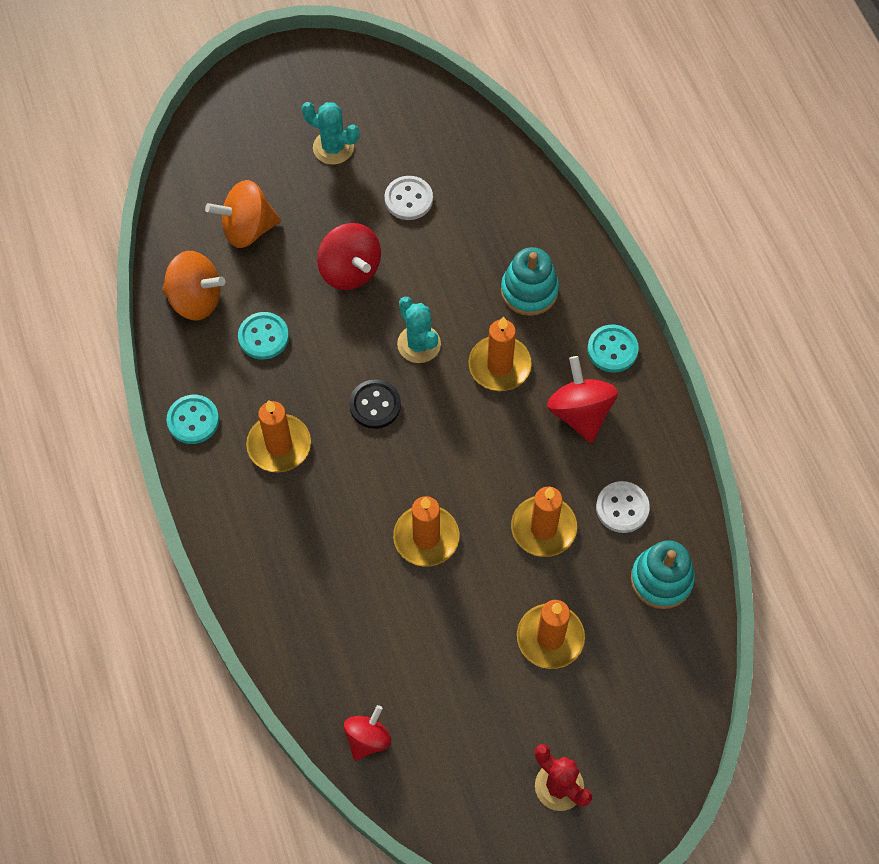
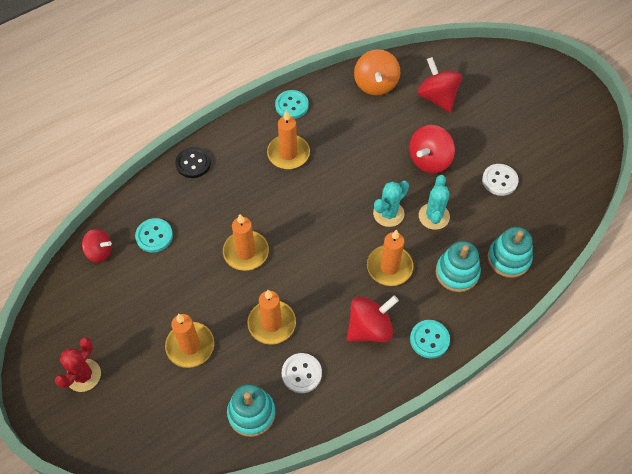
camera: 75 degrees right, 5 degrees down
orange spinning top [205,180,281,248] -> red spinning top [418,57,462,113]
turquoise button [238,312,289,360] -> turquoise button moved to [135,218,173,252]
turquoise cactus [302,102,359,165] -> turquoise cactus moved to [419,175,450,230]
black button [349,379,401,429] -> black button moved to [175,147,211,178]
none -> turquoise stacking toy [488,227,533,278]

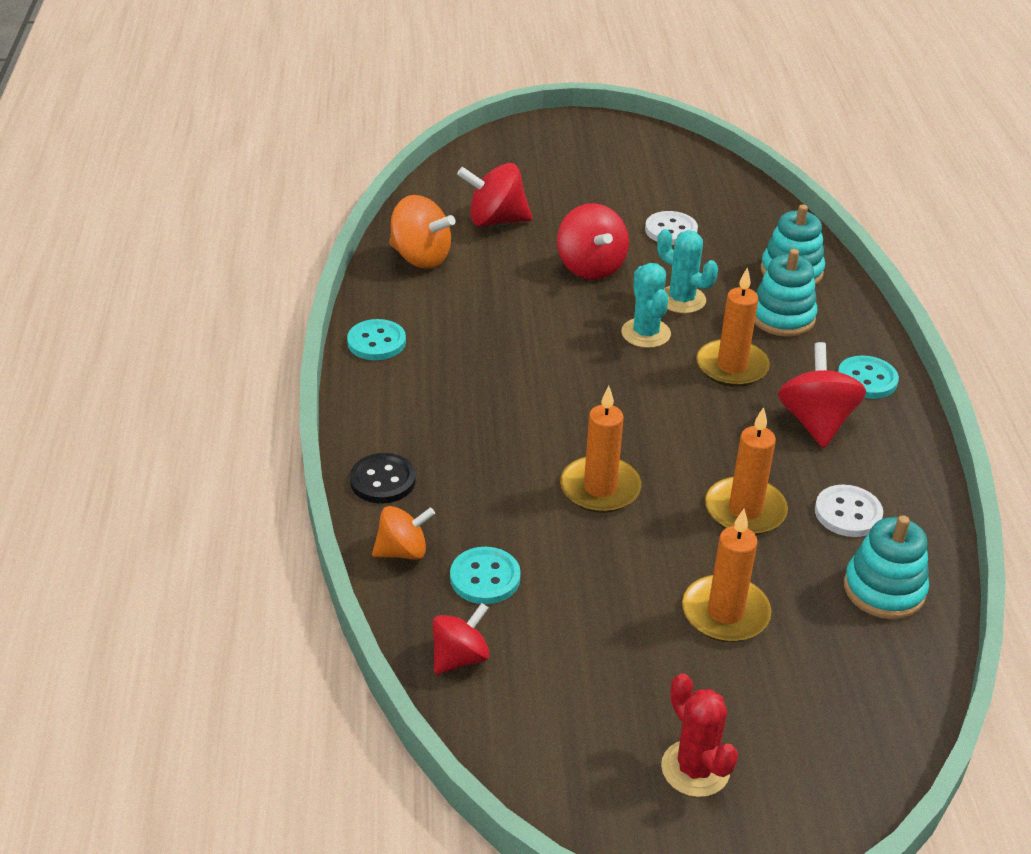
camera: 60 degrees left, 20 degrees down
orange candle [267,110,310,169] -> none
none -> orange spinning top [372,506,435,560]

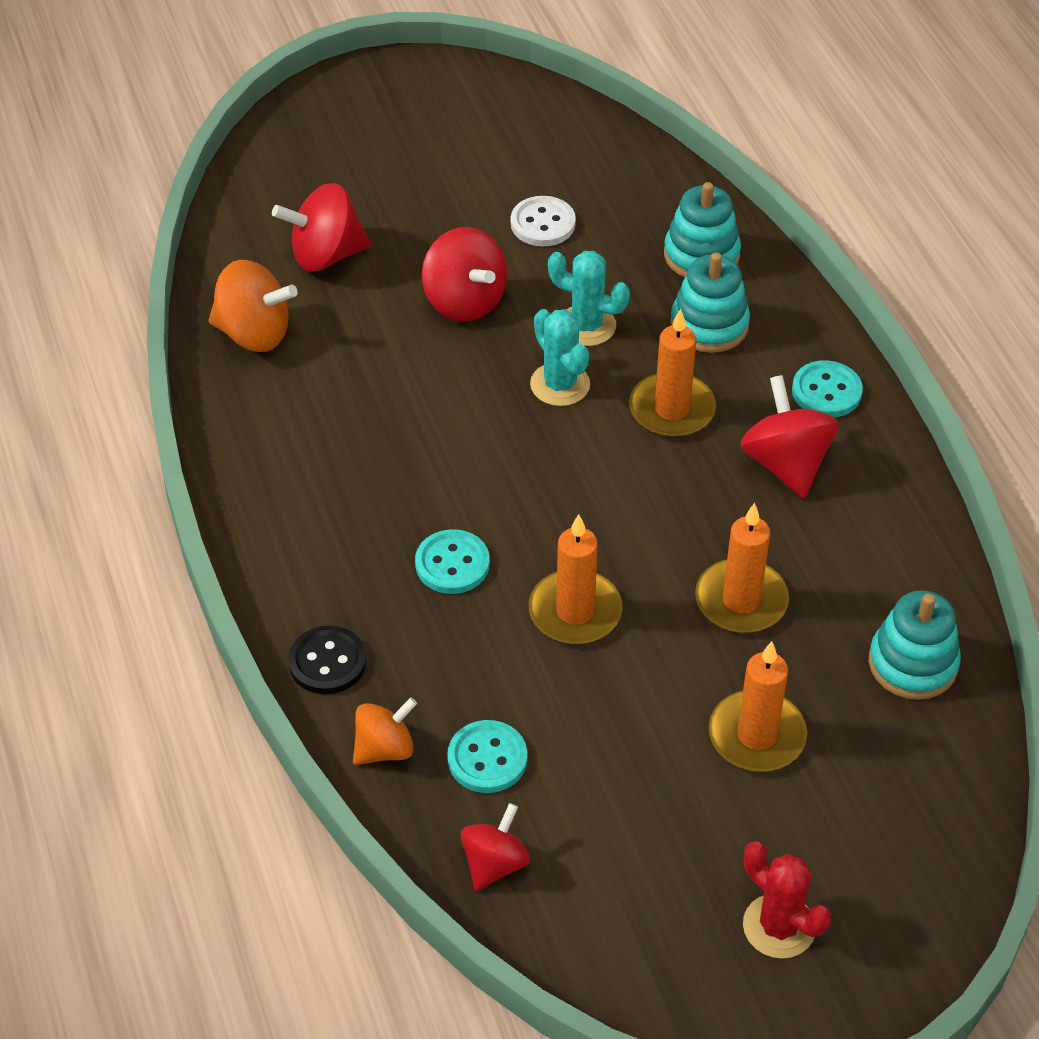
camera: 15 degrees left, 10 degrees up
turquoise button [347,319,406,360] -> turquoise button moved to [415,529,490,594]
white button [815,485,883,537] -> none

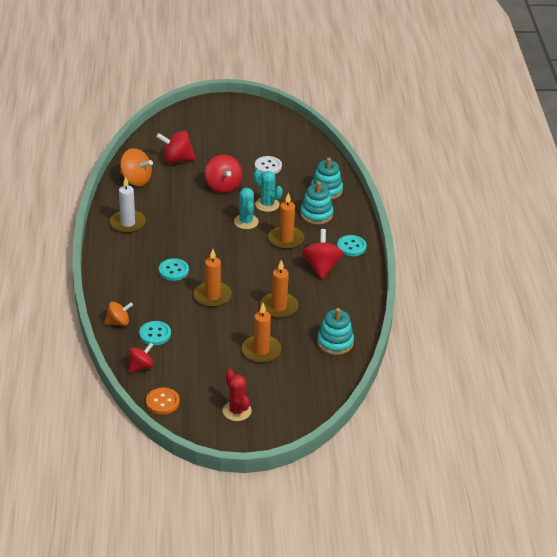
camera: 15 degrees right, 10 degrees down
black button [288,626,366,694] -> none
none -> white candle [110,177,146,233]
none -> orange button [146,388,179,415]

